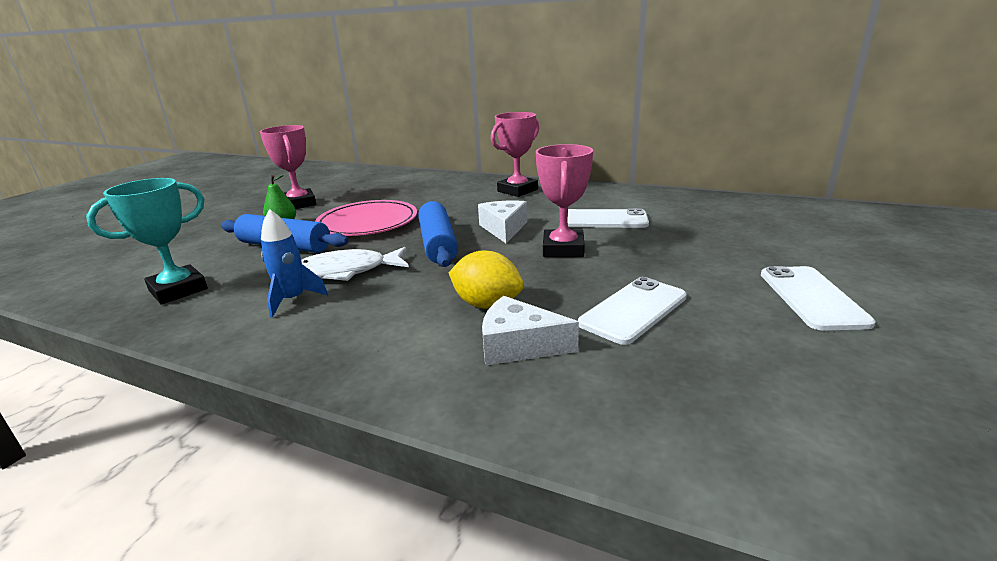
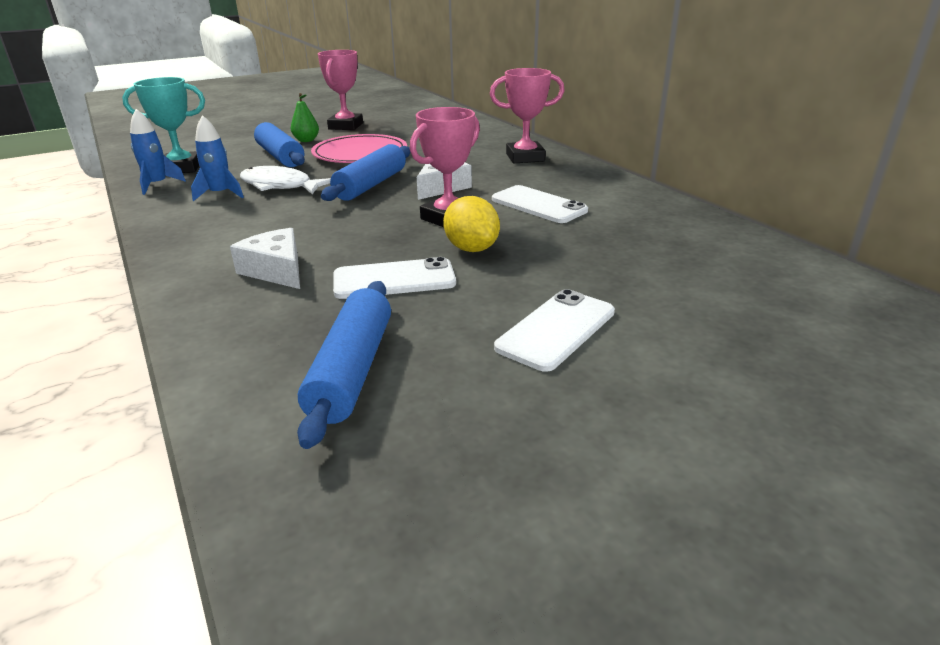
camera: 35 degrees right, 5 degrees up
yellow lemon [449,250,524,309] -> yellow lemon moved to [443,196,500,252]
none -> blue rocket [130,109,186,195]
none -> blue rolling pin [297,281,391,449]

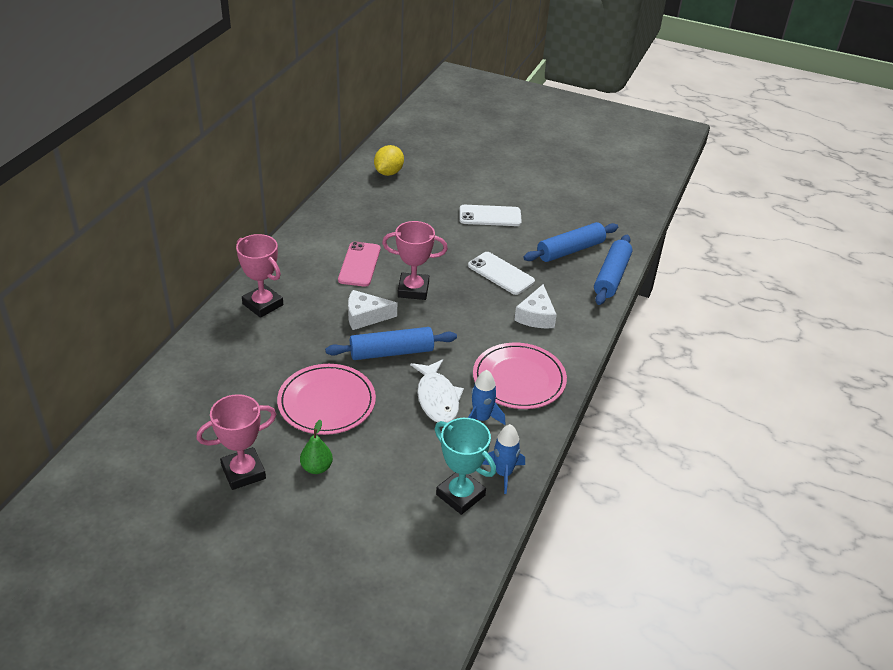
camera: 130 degrees left, 10 degrees up
blue rolling pin [254,122,305,167] -> blue rolling pin moved to [594,234,632,305]
yellow lemon [443,196,500,252] -> yellow lemon moved to [374,145,404,176]
white phone [492,185,588,223] -> pink phone [338,241,380,287]
none -> pink plate [473,343,567,409]

